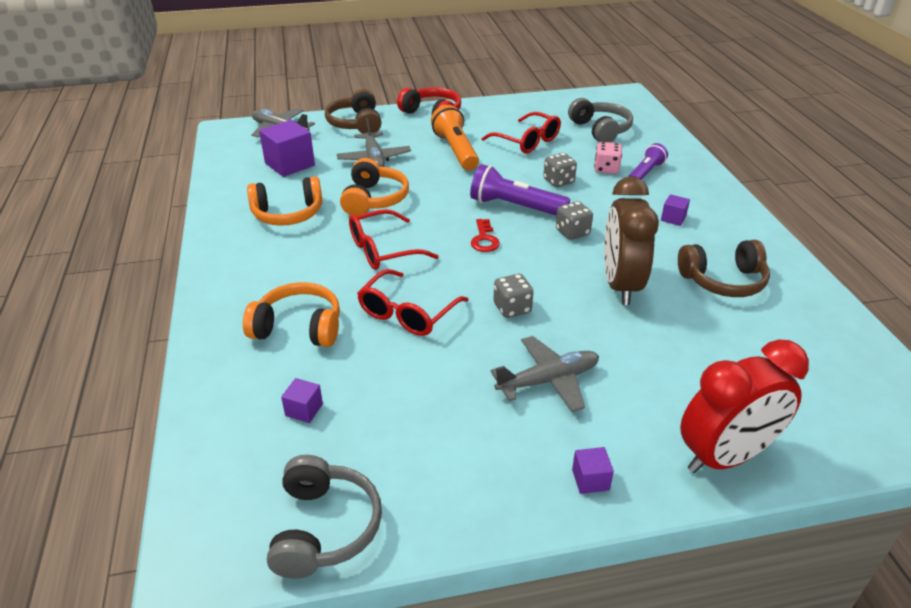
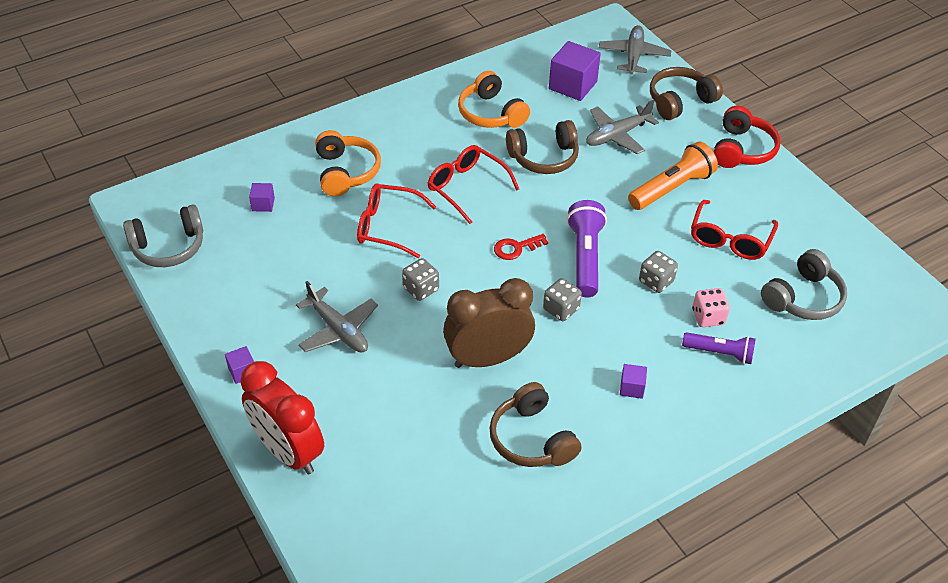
camera: 70 degrees right, 10 degrees up
orange headphones [340,158,409,216] -> brown headphones [506,120,579,174]

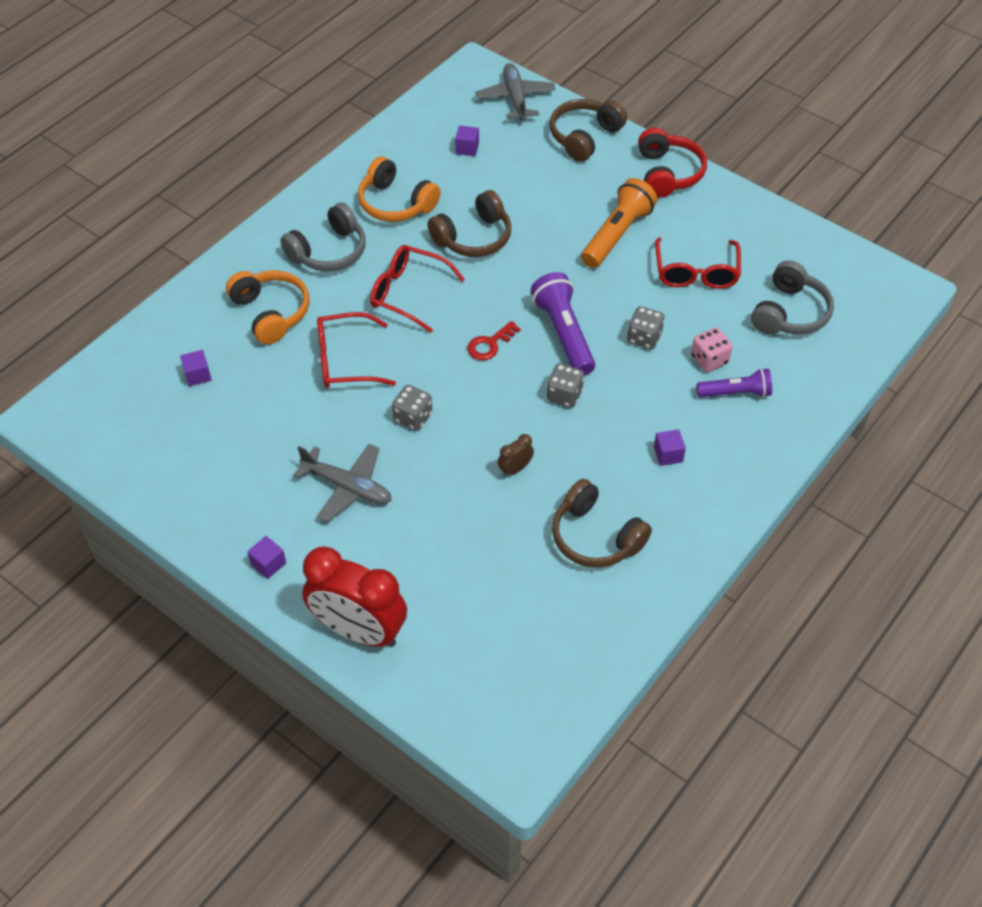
camera: 20 degrees left, 5 degrees up
grey headphones [123,205,203,267] -> grey headphones moved to [280,203,366,271]
brown clock [443,278,535,368] -> brown clock [498,434,534,477], size x0.40
purple cube [549,41,601,101] -> purple cube [455,125,479,156], size x0.50
grey plane [586,100,659,154] -> none

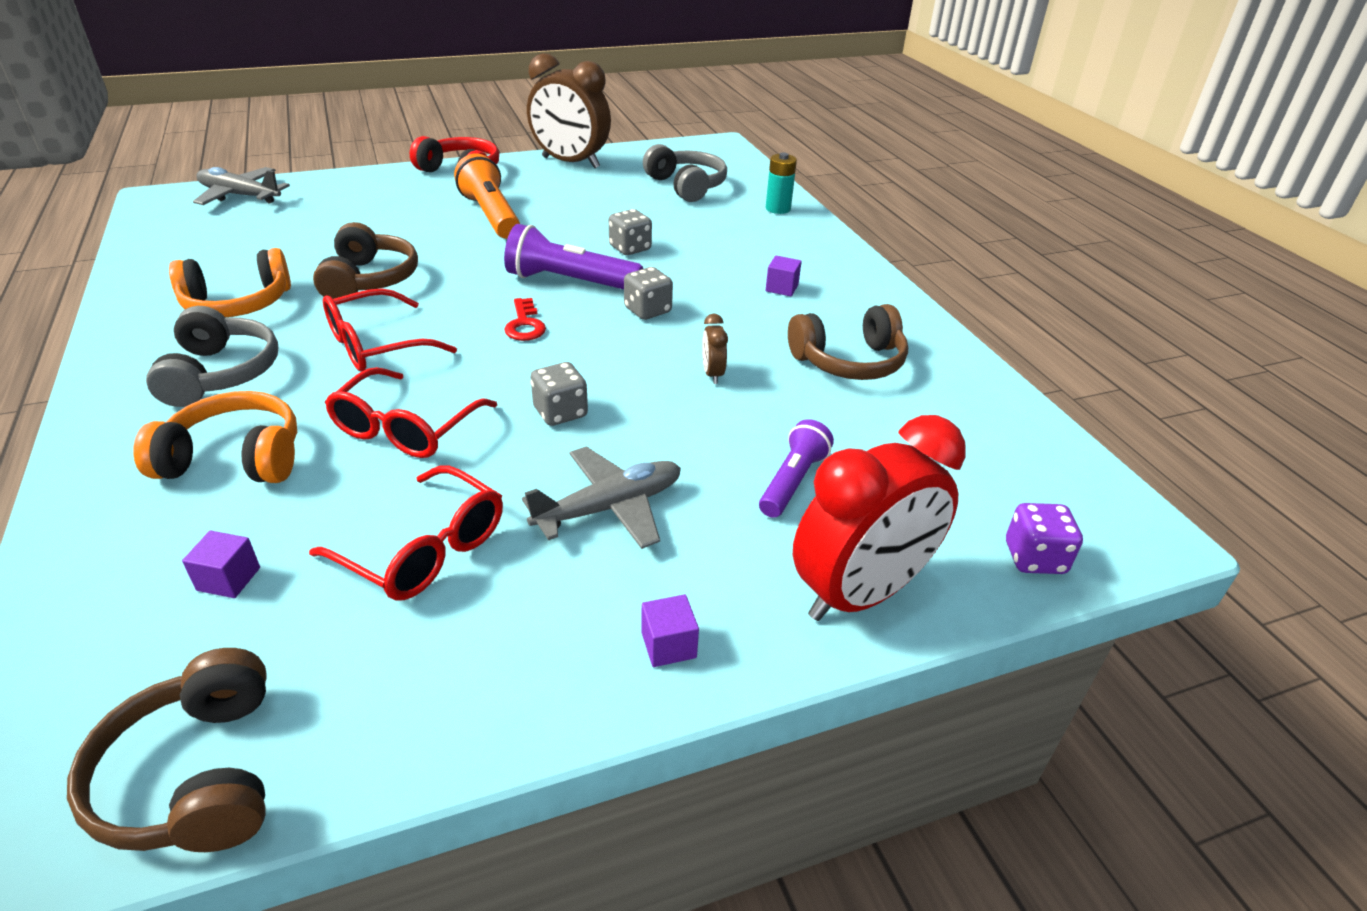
camera: 60 degrees left, 15 degrees down
purple cube [455,125,479,156] -> none
brown headphones [550,99,627,162] -> brown headphones moved to [67,648,266,852]
red glasses [655,237,741,289] -> red glasses moved to [309,465,503,601]
pink dice [691,328,732,372] -> none
purple flashlight [697,368,772,398] -> purple flashlight moved to [759,419,834,518]
none -> brown clock [527,53,611,168]
none -> turquoise battery [766,152,797,214]
none -> purple dice [1006,503,1083,574]

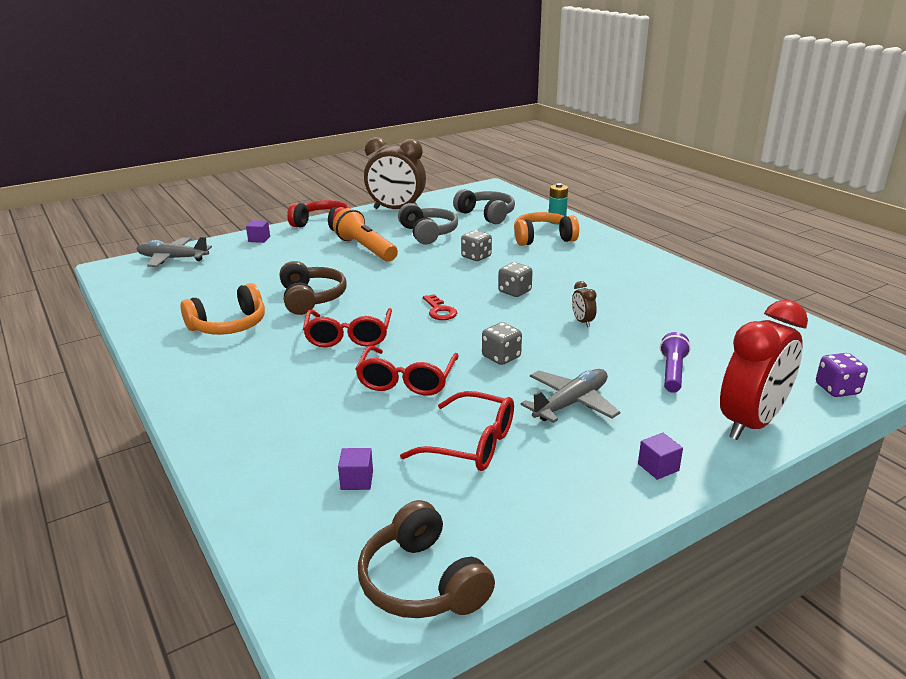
camera: 10 degrees left, 10 degrees down
orange headphones [133,391,297,483] -> orange headphones moved to [514,212,579,246]
grey headphones [146,306,278,407] -> grey headphones moved to [398,203,458,244]
red glasses [323,288,457,372] -> red glasses turned 45 degrees counterclockwise [303,308,392,347]
purple flashlight [504,224,643,289] -> none
purple cube [765,256,802,296] -> purple cube moved to [246,220,270,243]
brown headphones [788,304,908,380] -> none

